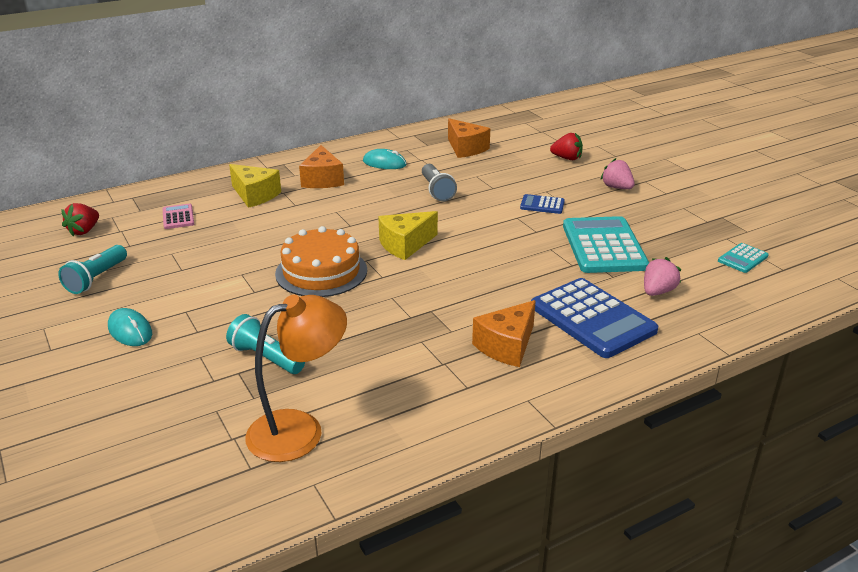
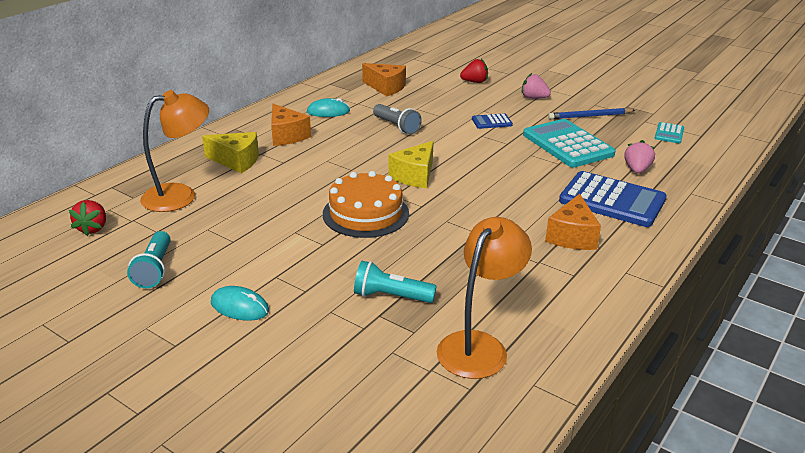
camera: 25 degrees left, 0 degrees up
pink calculator [162,204,194,229] -> orange lamp [140,90,209,212]
none -> blue pencil [548,108,635,119]

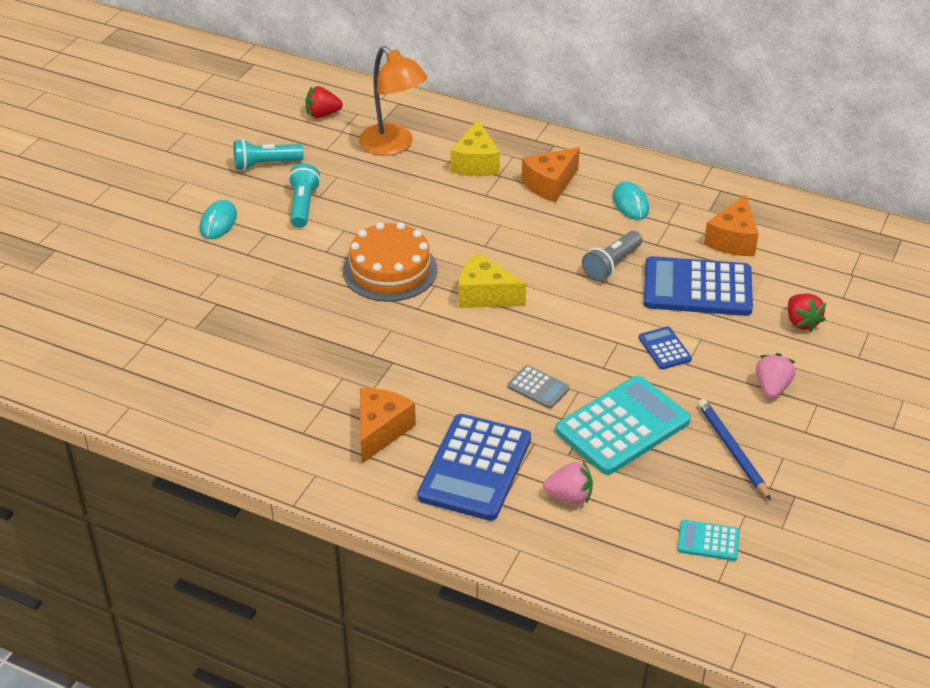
camera: 80 degrees right, 10 degrees up
turquoise flashlight [354,261,437,303] -> turquoise flashlight moved to [288,163,321,228]
orange lamp [437,217,532,379] -> none
orange cheese [545,194,601,250] -> orange cheese turned 105 degrees clockwise [360,388,416,464]
none -> grey calculator [507,365,570,409]
none -> blue calculator [644,256,753,316]

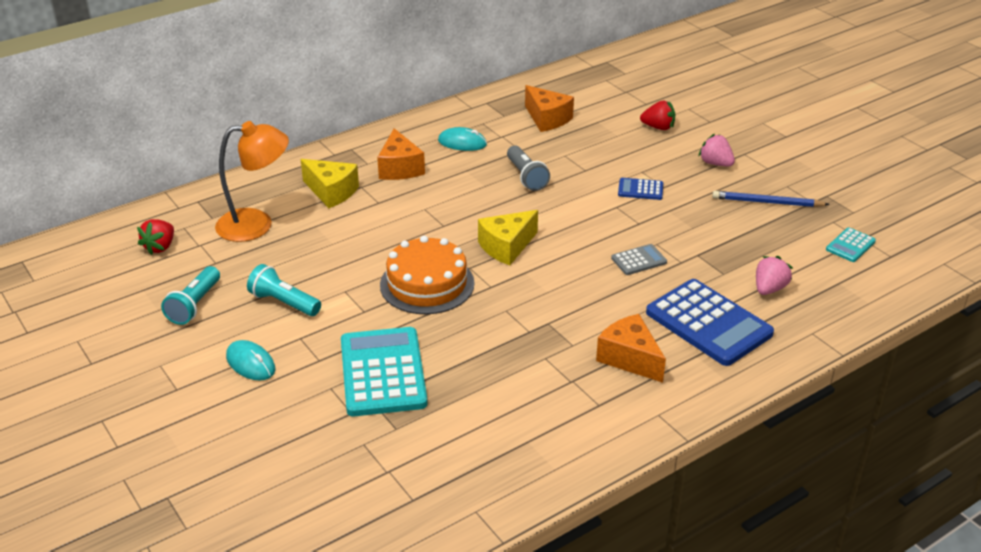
camera: 60 degrees left, 5 degrees down
turquoise calculator [555,376,691,475] -> turquoise calculator moved to [341,327,428,416]
blue calculator [644,256,753,316] -> none

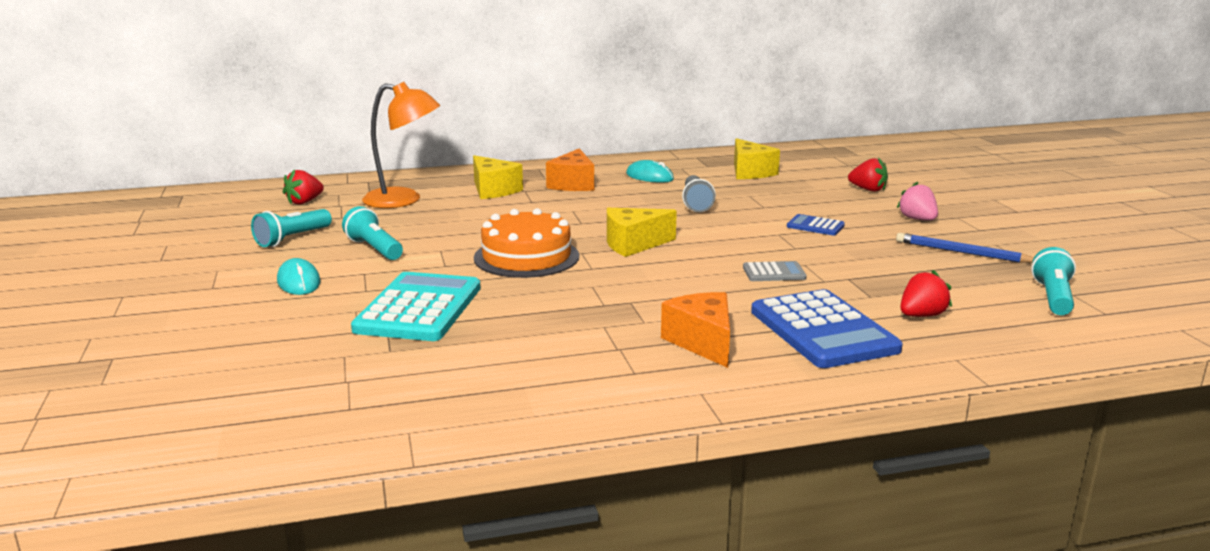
camera: 20 degrees right, 15 degrees down
orange cheese [525,85,574,132] -> yellow cheese [734,138,780,179]
pink strawberry [756,256,793,295] -> red strawberry [900,270,952,317]
turquoise calculator [826,227,876,262] -> turquoise flashlight [1031,247,1076,315]

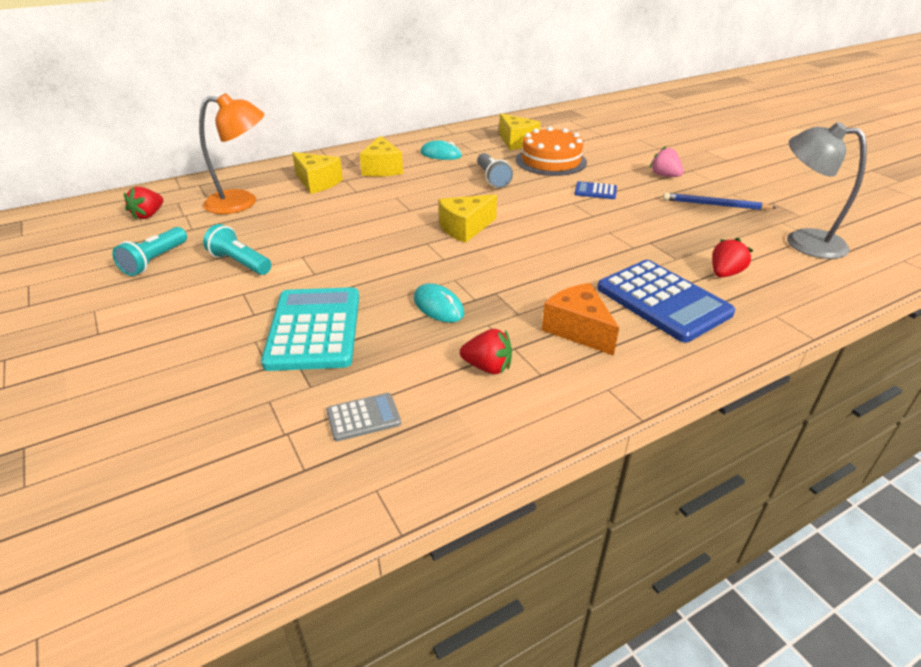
camera: 15 degrees left, 15 degrees up
turquoise mouse [277,258,321,295] -> turquoise mouse moved to [414,283,464,323]
orange cake [474,208,579,278] -> orange cake moved to [516,127,587,176]
orange cheese [546,148,594,191] -> yellow cheese [360,136,403,177]
grey calculator [743,261,807,281] -> grey calculator moved to [326,393,401,441]
red strawberry [848,158,888,192] -> red strawberry moved to [460,329,512,374]
turquoise flashlight [1031,247,1076,315] -> grey lamp [787,122,867,259]

